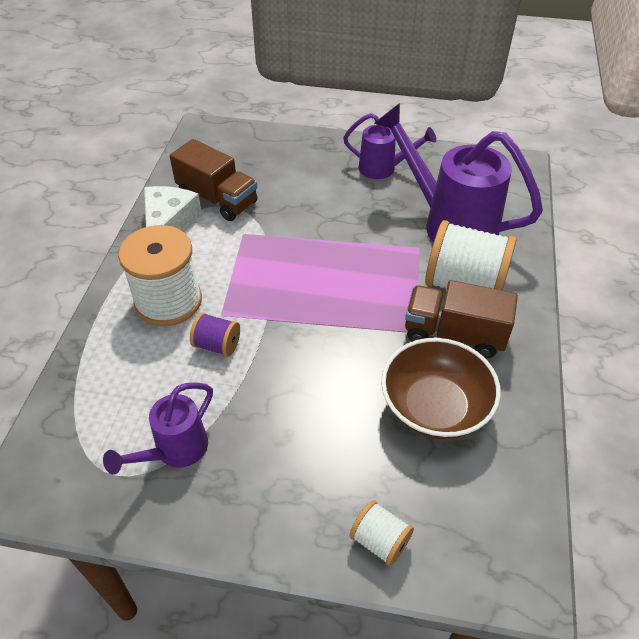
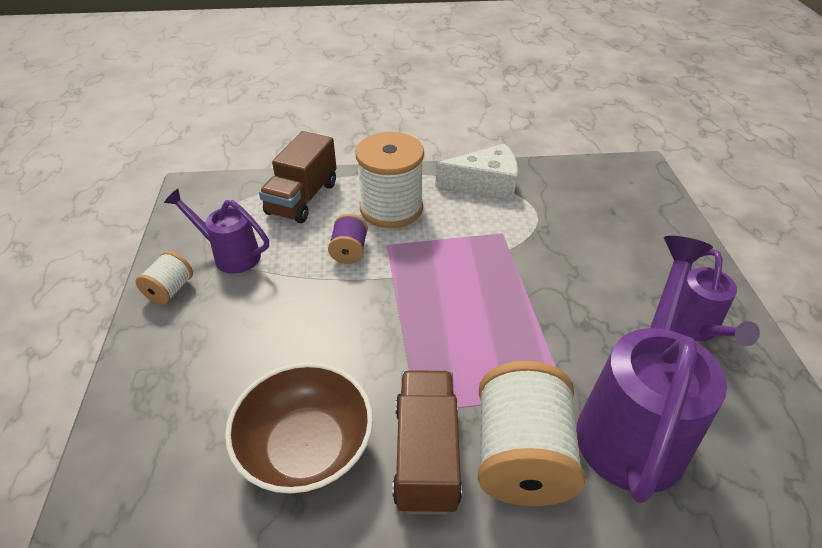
camera: 75 degrees right, 5 degrees down
brown truck [170,139,257,221] -> brown truck moved to [259,131,337,223]
white spool [349,500,414,566] -> white spool moved to [135,251,193,305]

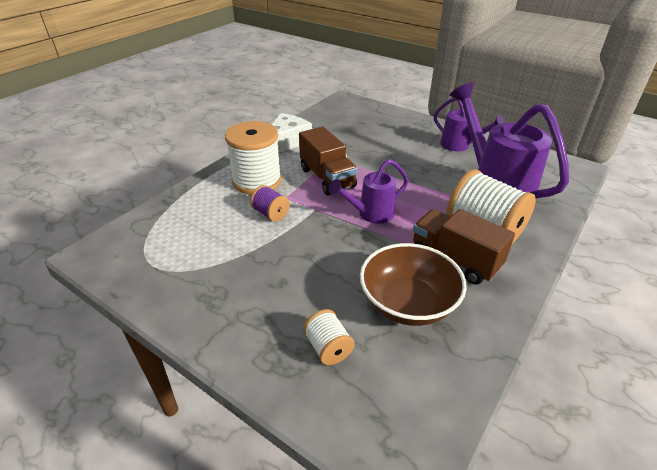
camera: 50 degrees left, 5 degrees down
white spool [135,251,193,305] -> white spool moved to [303,309,355,365]
purple watering can [164,189,269,274] -> purple watering can moved to [329,159,409,224]
brown truck [259,131,337,223] -> brown truck moved to [299,126,358,195]

